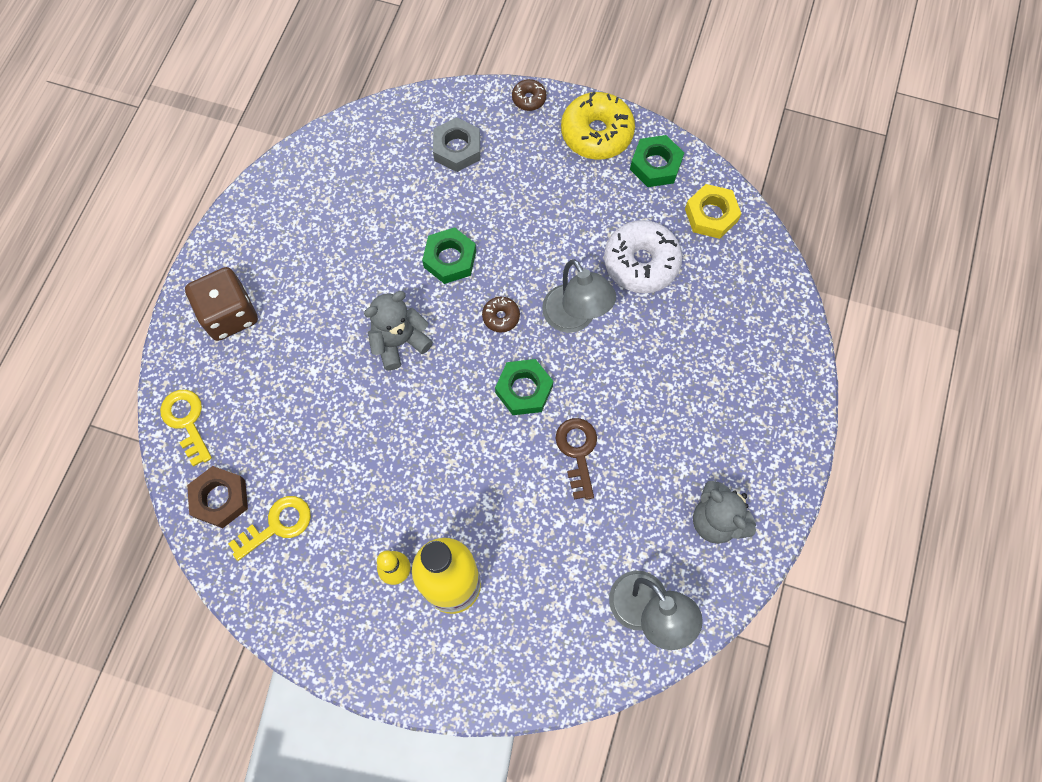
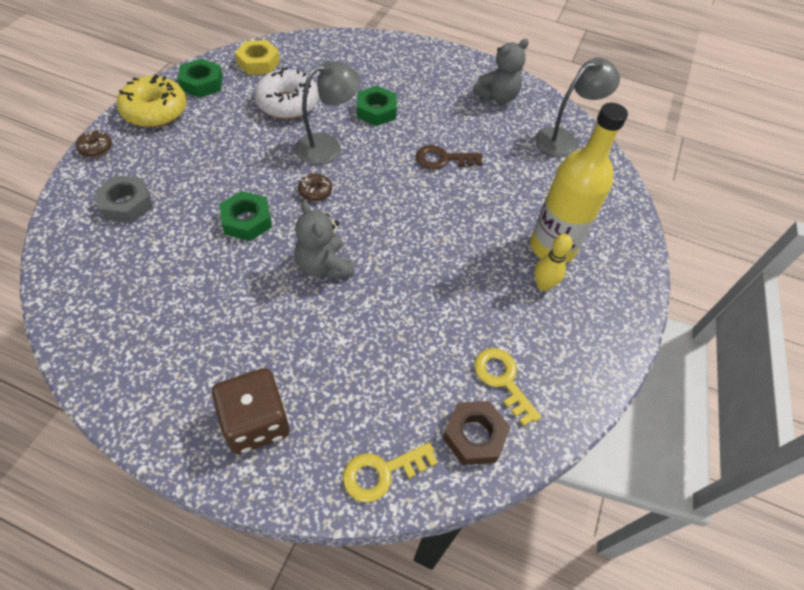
camera: 90 degrees left, 15 degrees down
green nut [495,359,553,415] -> green nut moved to [357,86,397,126]

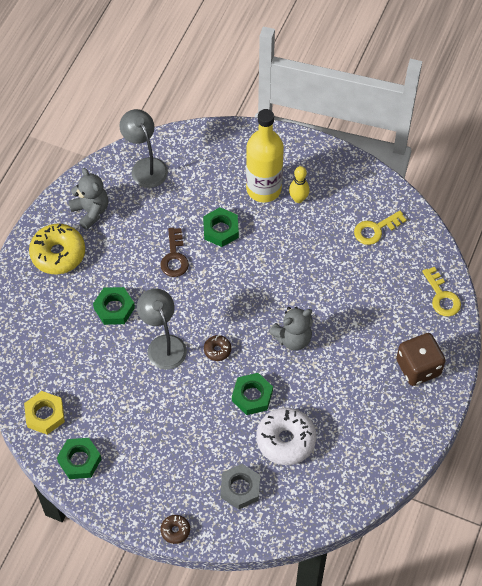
camera: 85 degrees left, 5 degrees up
yellow donut [117,75,187,128] -> yellow donut moved to [29,224,85,274]
white donut [254,67,319,119] -> white donut moved to [256,408,316,465]
brown nut [443,401,510,465] -> none
none -> green nut [203,207,239,247]

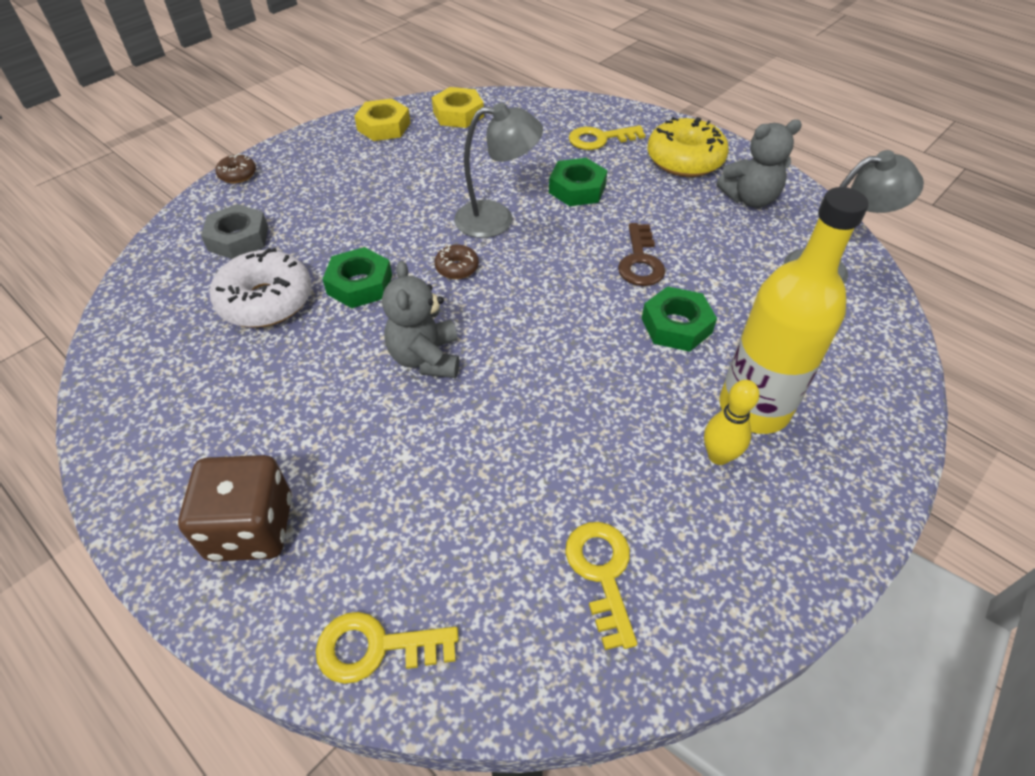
camera: 110 degrees right, 10 degrees down
green nut [57,438,101,479] -> yellow nut [354,98,410,141]
brown key [160,228,189,277] -> brown key turned 105 degrees counterclockwise [618,223,665,286]
none -> yellow key [569,125,645,150]

